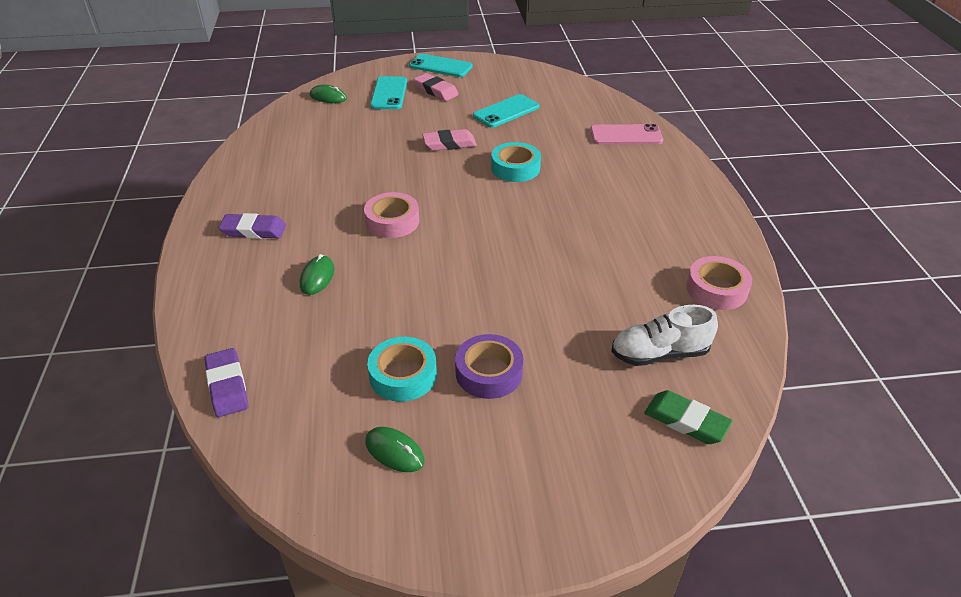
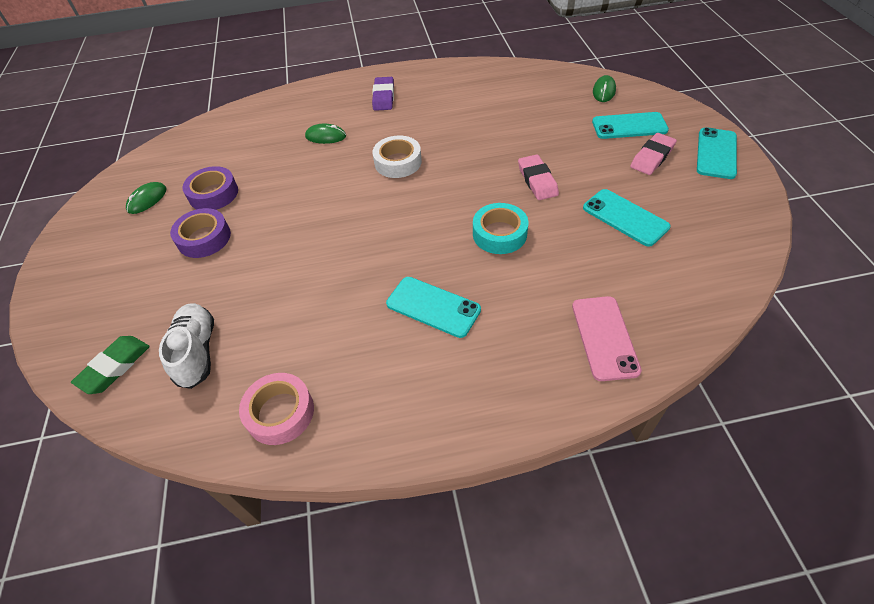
camera: 90 degrees right, 10 degrees up
purple eraser [204,348,248,417] -> none
pink tape [364,192,419,238] -> white tape [372,135,422,178]
turquoise tape [367,337,437,402] -> purple tape [183,166,238,210]
none -> turquoise phone [386,277,481,338]

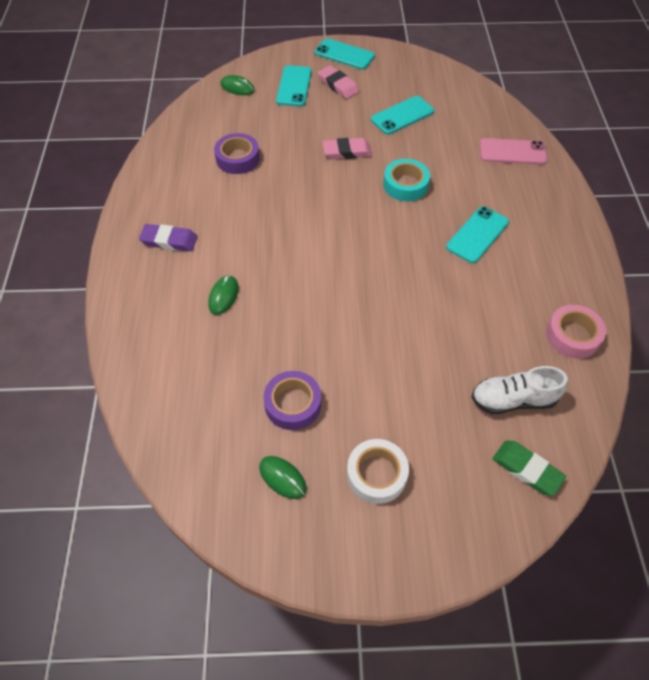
camera: 85 degrees left, 5 degrees up
purple tape [170,208,231,258] -> purple tape moved to [214,133,260,174]
white tape [372,135,422,178] -> white tape moved to [347,439,409,504]

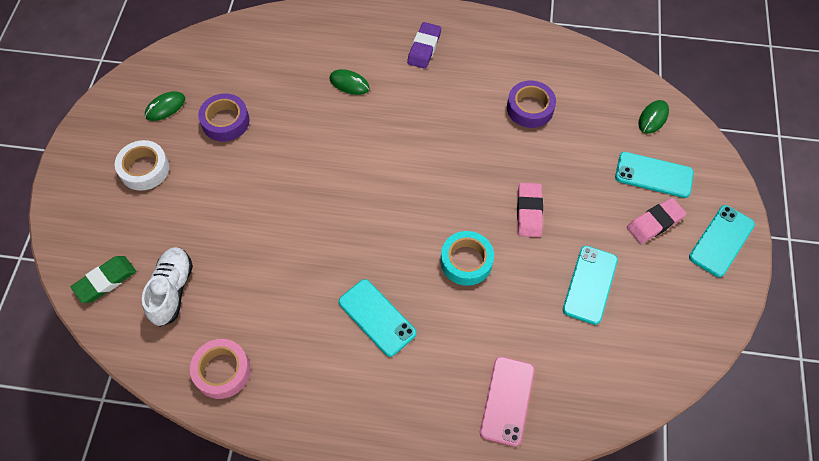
camera: 100 degrees right, 5 degrees up
turquoise phone [371,96,434,134] -> turquoise phone turned 45 degrees clockwise [563,246,618,325]

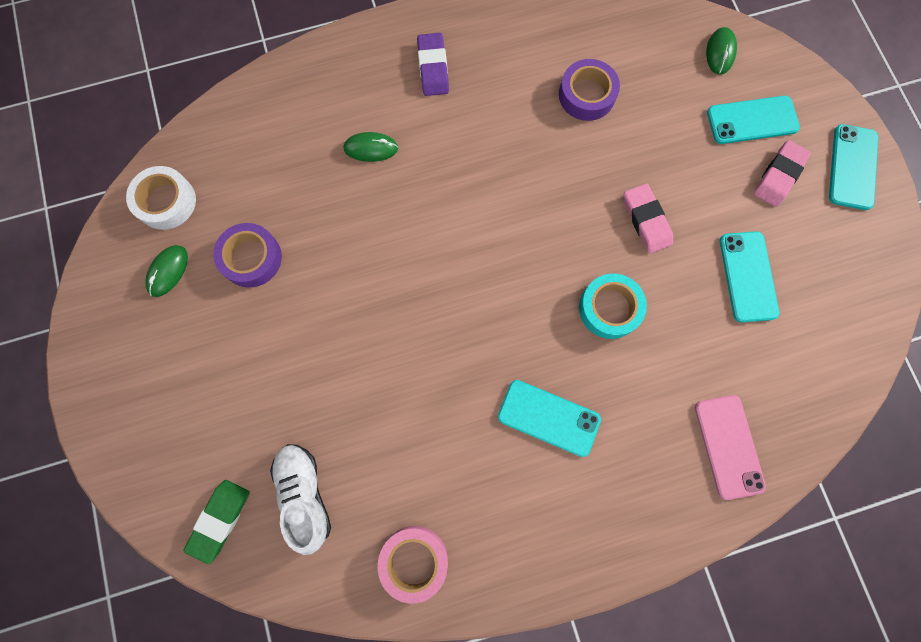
camera: 25 degrees left, 15 degrees up
white tape [115,140,169,191] -> white tape moved to [126,166,196,230]

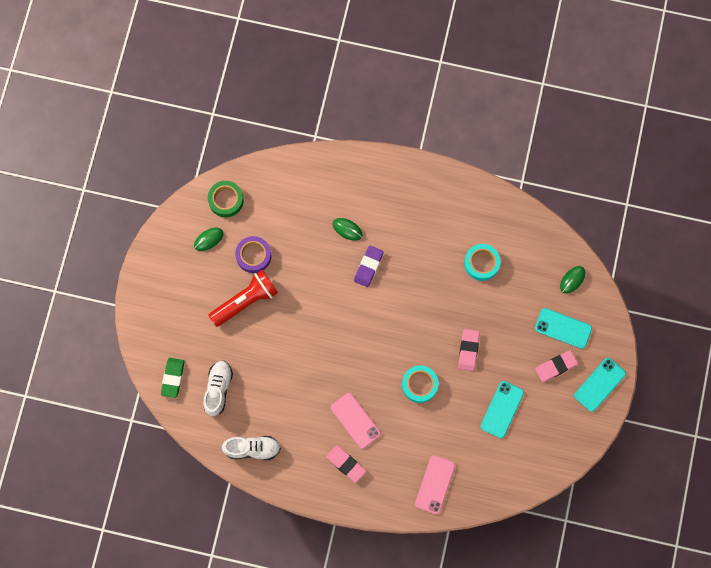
camera: 30 degrees right, 0 degrees up
white tape [126,166,196,230] -> green tape [208,181,244,217]
green eraser [183,480,250,564] -> green eraser turned 45 degrees counterclockwise [161,358,185,398]
pink tape [378,526,448,604] -> white shoe [222,436,281,460]
purple eraser [417,33,449,96] -> purple eraser moved to [354,246,383,287]
turquoise phone [498,380,601,457] -> pink phone [330,393,381,449]
purple tape [559,59,620,121] -> turquoise tape [464,244,501,281]
none -> red flashlight [208,270,278,327]
none -> pink eraser [326,445,366,483]

